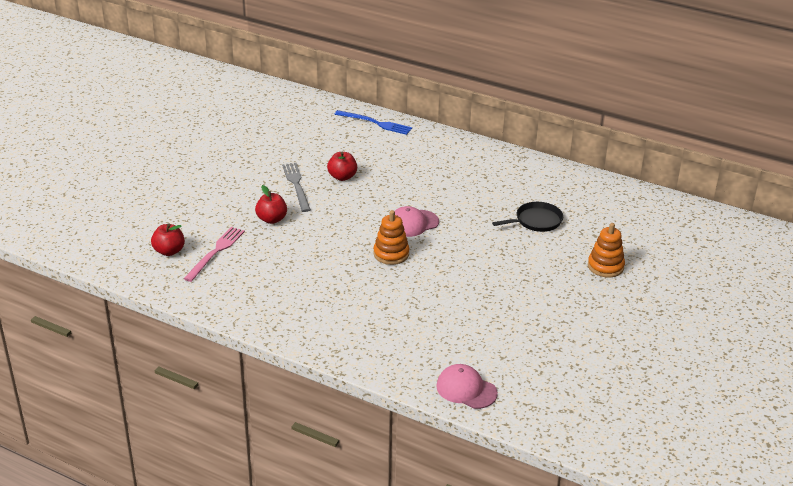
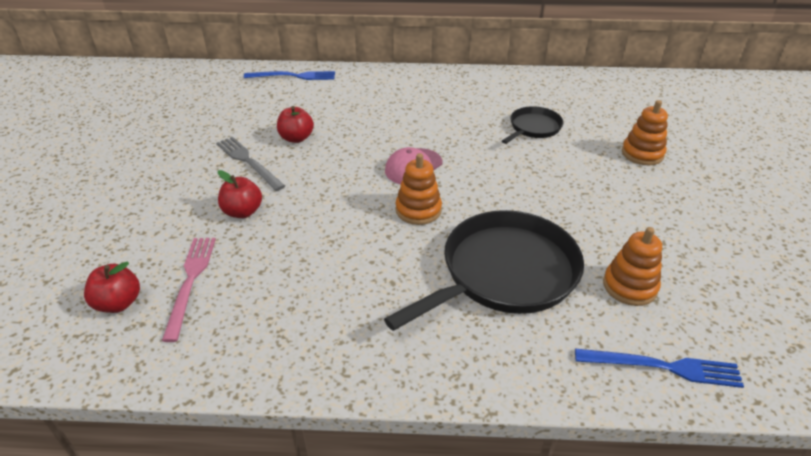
camera: 25 degrees left, 5 degrees up
pink cap [436,364,498,409] -> blue fork [575,348,744,388]
none -> black pan [384,210,584,331]
none -> orange stacking toy [603,227,662,306]

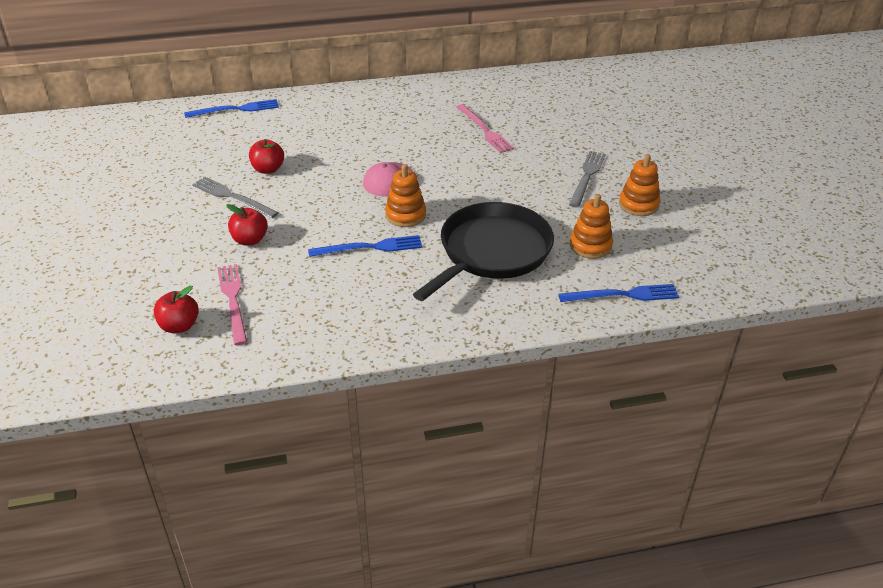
camera: 15 degrees left, 0 degrees up
black pan [502,106,564,144] -> pink fork [456,104,514,153]
orange stacking toy [622,100,668,165] -> orange stacking toy moved to [619,154,660,216]
none -> blue fork [308,235,422,257]
none -> grey fork [569,151,606,208]

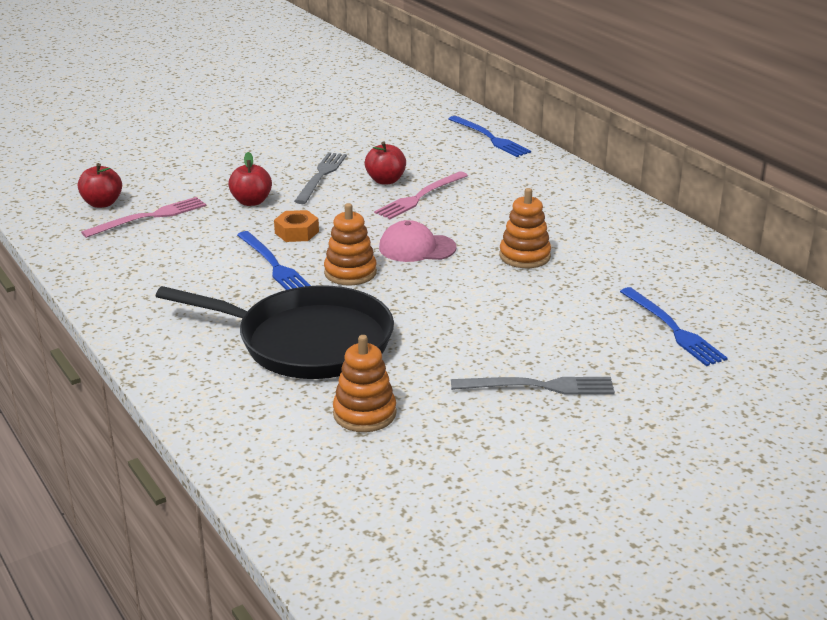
camera: 70 degrees right, 10 degrees down
pink fork [456,104,514,153] -> pink fork moved to [374,171,468,219]
blue fork [559,284,679,302] -> blue fork moved to [620,287,728,366]
orange stacking toy [619,154,660,216] -> orange stacking toy moved to [499,188,551,268]
none -> orange nut [274,210,319,242]

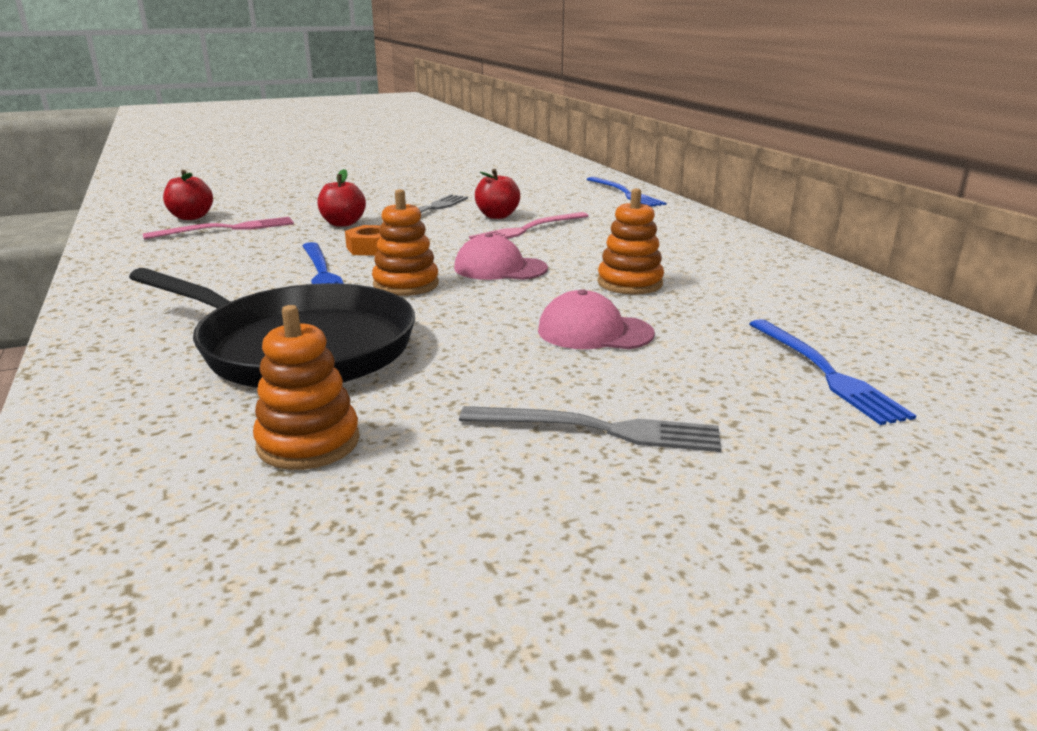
camera: 10 degrees right, 5 degrees down
none -> pink cap [538,289,655,349]

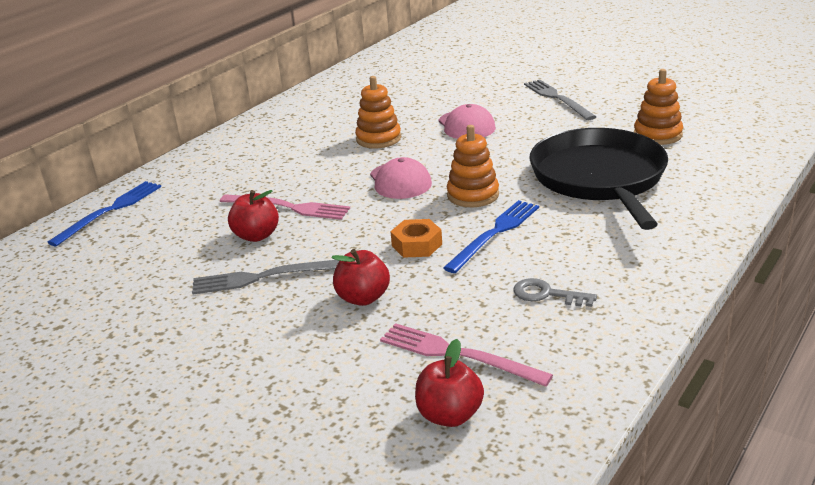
camera: 120 degrees left, 5 degrees up
blue fork [749,319,916,425] -> none
none -> grey key [513,278,597,307]

